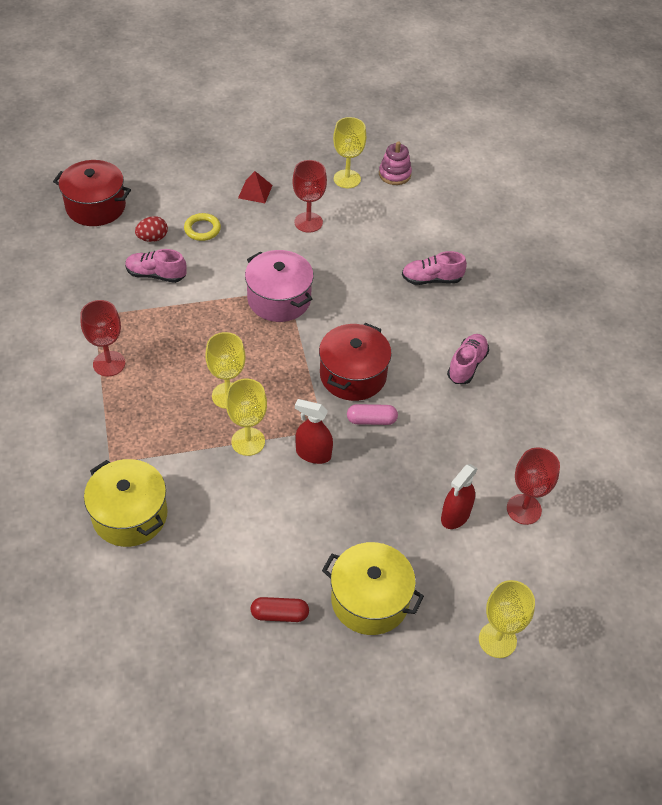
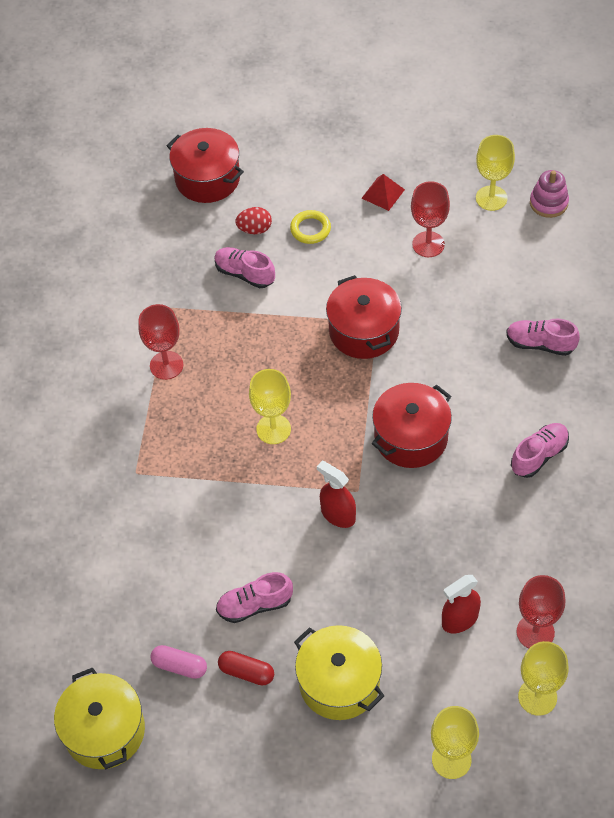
camera: 25 degrees right, 5 degrees up
yellow pot [84,459,168,547] -> yellow pot moved to [54,667,145,769]
yellow goblet [226,379,267,456] -> yellow goblet moved to [518,641,569,716]
pink pot [245,250,314,322] -> red pot [326,275,402,359]
pink capsule [347,404,398,425] -> pink capsule moved to [150,645,207,679]
none -> pink shoe [216,572,293,623]

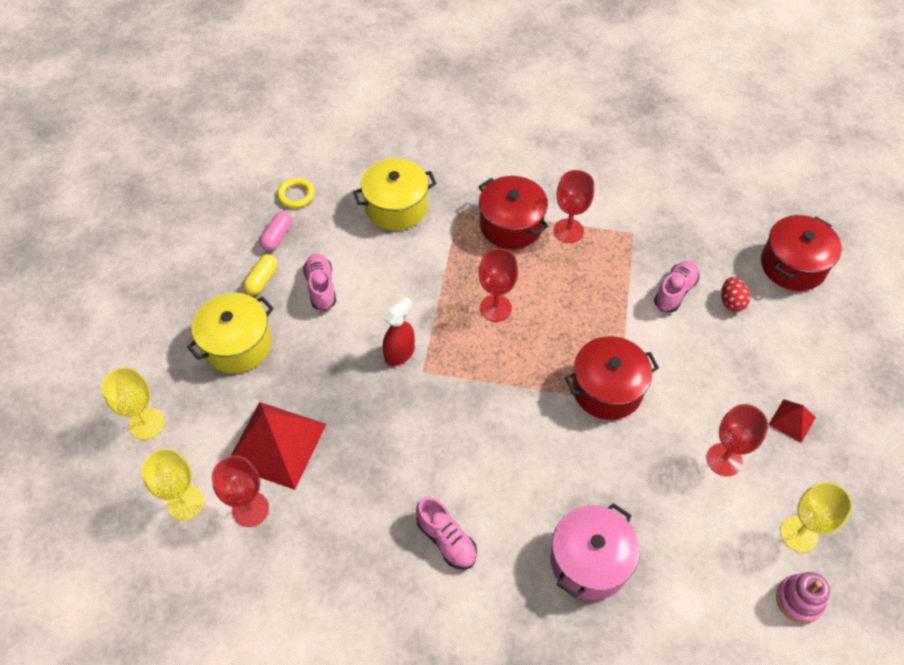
camera: 90 degrees right, 0 degrees up
yellow pot [54,667,145,769] -> yellow pot moved to [353,158,437,230]
red capsule [218,651,274,686] -> yellow capsule [243,254,278,295]
yellow goblet [249,369,291,444] -> red goblet [478,248,518,322]
yellow ring [290,210,331,244] -> yellow ring moved to [277,178,315,208]
red pot [372,383,452,468] -> red pot moved to [479,176,548,249]
red spray bottle [442,575,481,633] -> red pyramid [231,402,326,490]
pink shoe [506,319,580,356] -> pink pot [551,503,640,600]

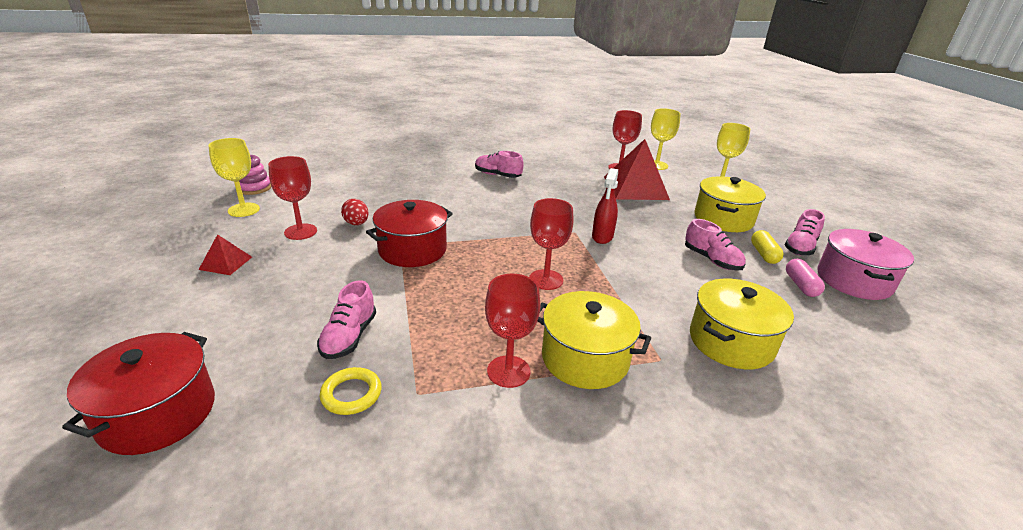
camera: 155 degrees right, 25 degrees down
yellow ring [277,178,315,208] -> yellow ring moved to [320,367,382,415]
red pot [479,176,548,249] -> yellow pot [538,291,651,389]
pink pot [551,503,640,600] -> pink pot moved to [817,229,914,300]
red egg [721,277,750,312] -> red egg moved to [341,199,369,225]
none -> pink shoe [785,209,825,255]

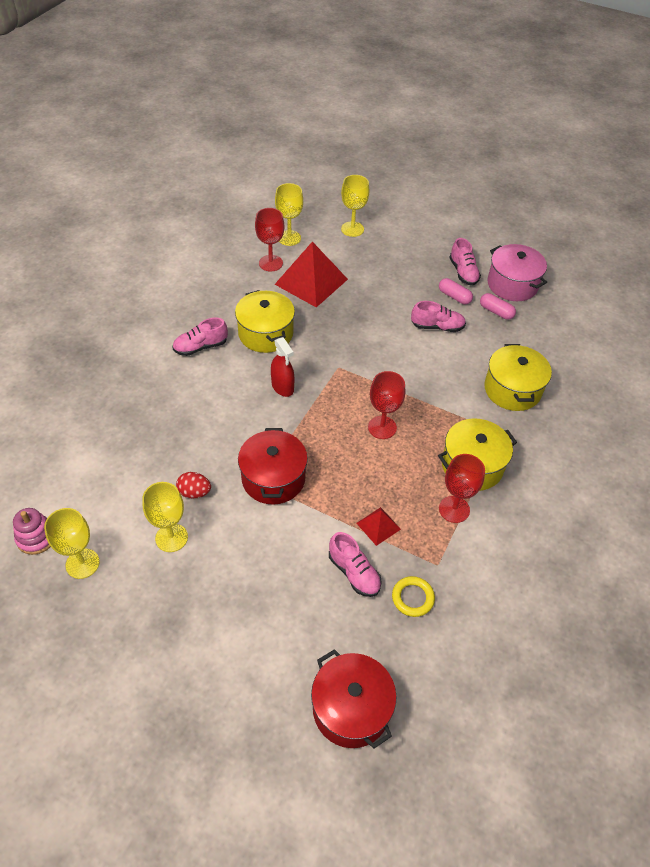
camera: 50 degrees left, 20 degrees up
red pyramid [199,234,252,275] -> red pyramid moved to [356,507,401,546]
red goblet [268,156,317,240] -> yellow goblet [142,482,188,552]
red spray bottle [592,168,618,244] -> red spray bottle moved to [271,337,294,397]
yellow pot [694,176,766,232] -> yellow pot moved to [235,290,295,353]
yellow capsule [751,230,783,264] -> pink capsule [439,278,473,304]

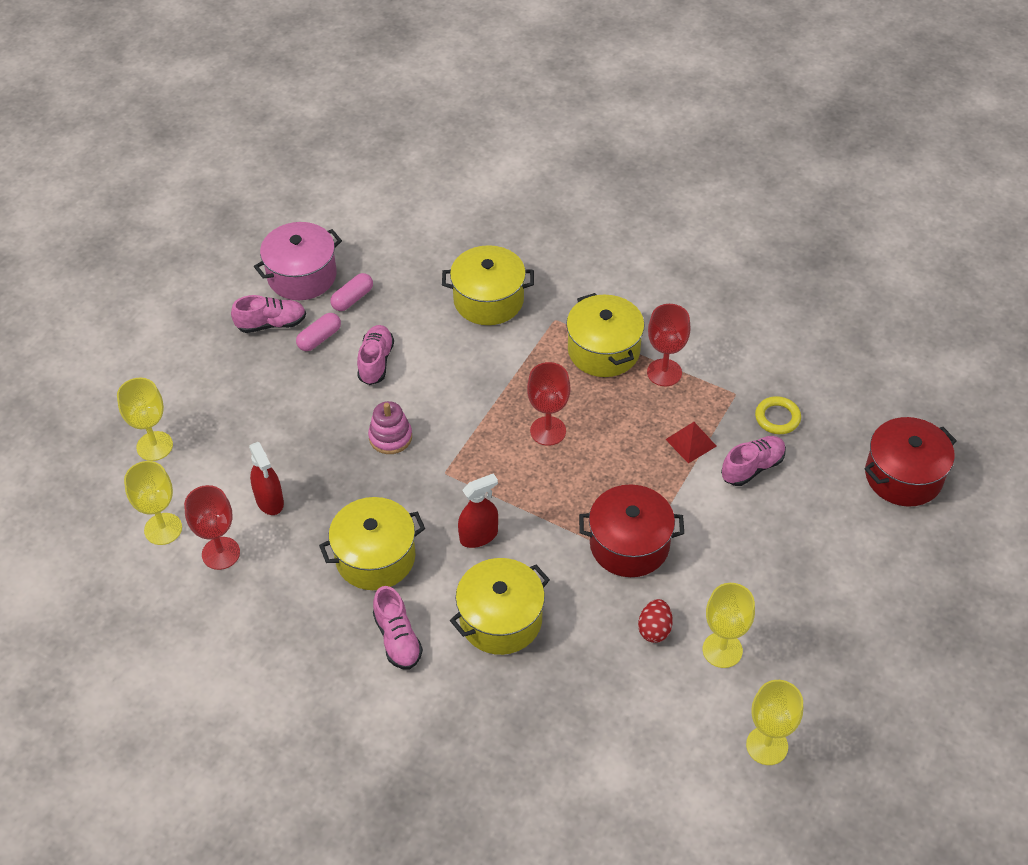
camera: 85 degrees left, 0 degrees up
pink stacking toy [13,508,51,555] -> pink stacking toy moved to [368,401,412,454]
red pyramid [275,242,348,307] -> red spray bottle [249,442,284,515]
none -> yellow pot [450,558,550,655]

